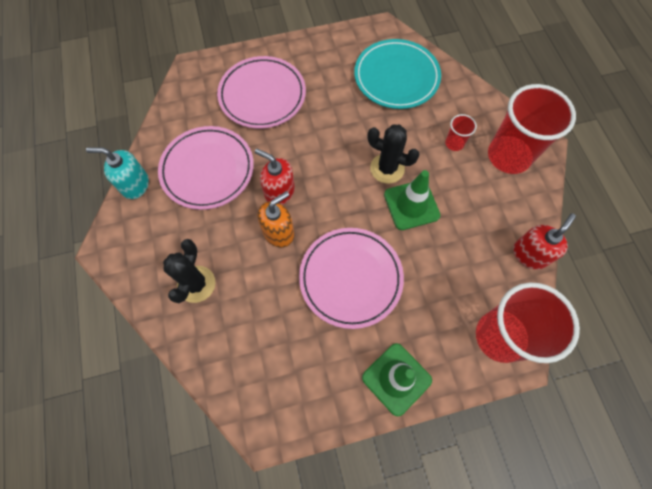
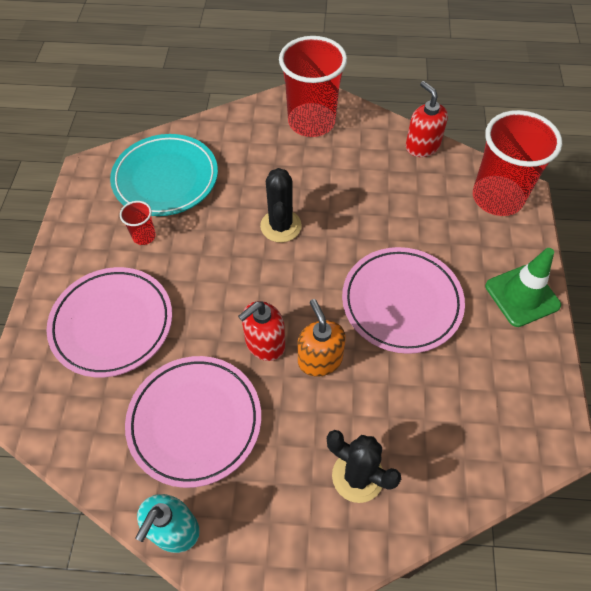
camera: 70 degrees left, 10 degrees down
black cactus [367,125,420,184] -> black cactus turned 45 degrees counterclockwise [260,168,302,243]
green traffic cone [384,170,440,230] -> none
red cup [445,114,477,151] -> red cup moved to [120,201,156,245]

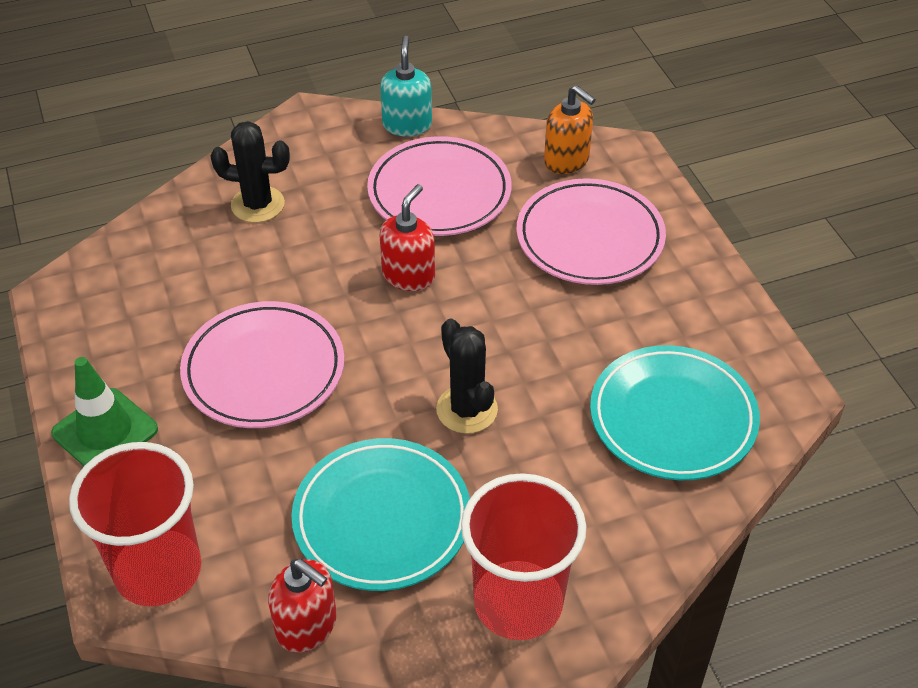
camera: 155 degrees right, 10 degrees down
red cup [120,201,156,245] -> none
orange soap dispenser [298,299,346,377] -> orange soap dispenser moved to [544,85,596,174]
none -> turquoise plate [292,438,470,591]

